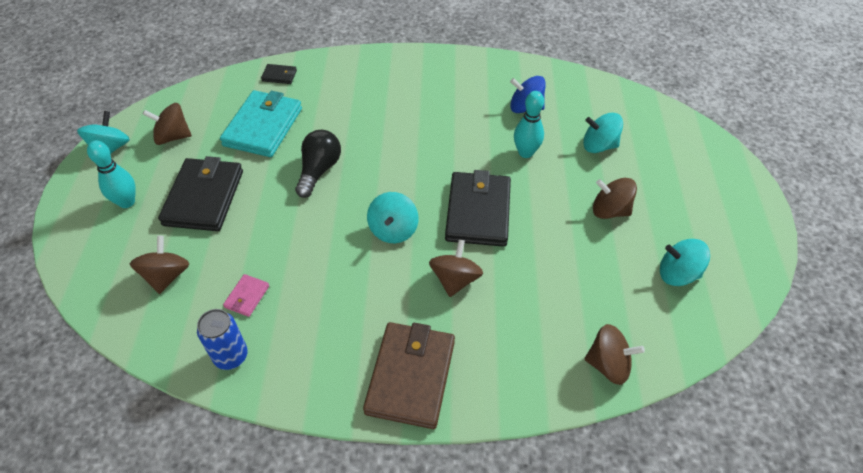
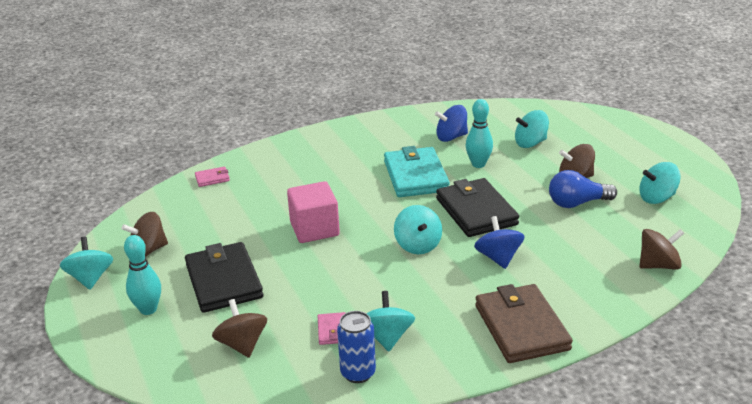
camera: 25 degrees left, 20 degrees down
turquoise wallet [220,90,302,157] -> turquoise wallet moved to [384,146,450,197]
black wallet [261,64,297,84] -> pink wallet [195,166,230,187]
black light bulb [295,130,341,198] -> pink cube [287,181,340,243]
brown spinning top [429,239,483,297] -> blue spinning top [474,216,525,269]
none -> turquoise spinning top [366,291,415,351]
none -> blue light bulb [549,170,617,208]

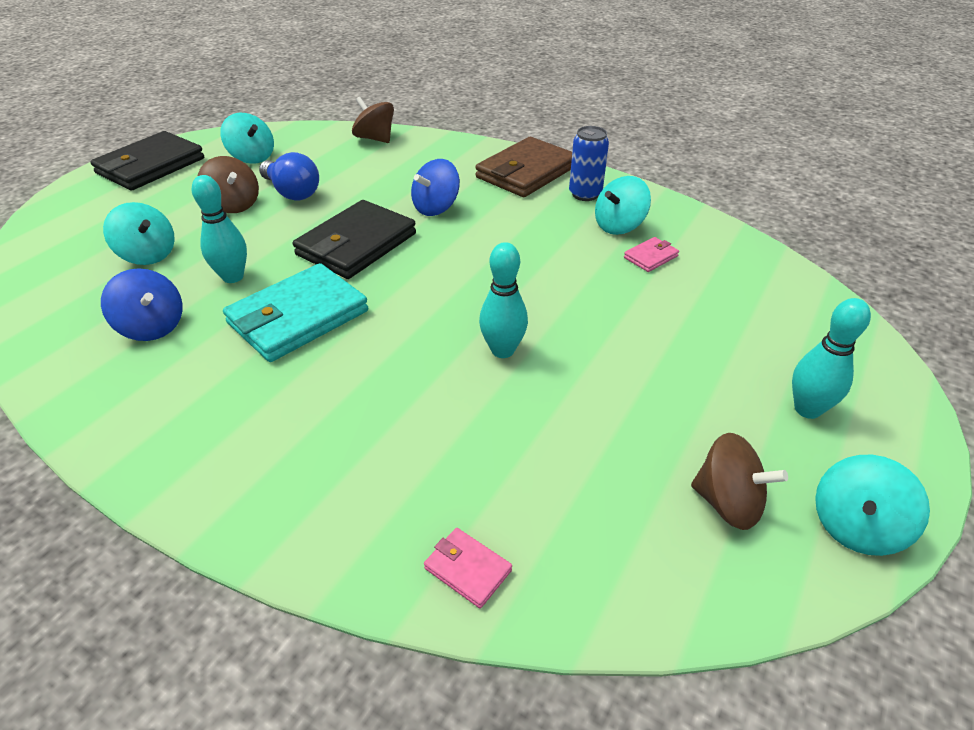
camera: 125 degrees left, 10 degrees up
black wallet [185,242,263,313] -> black wallet moved to [90,131,204,191]
brown spinning top [212,299,267,358] -> none
pink cube [287,181,340,243] -> turquoise bowling pin [479,242,528,358]
blue can [337,311,376,383] -> blue can moved to [569,126,609,201]
turquoise spinning top [394,205,442,254] -> none

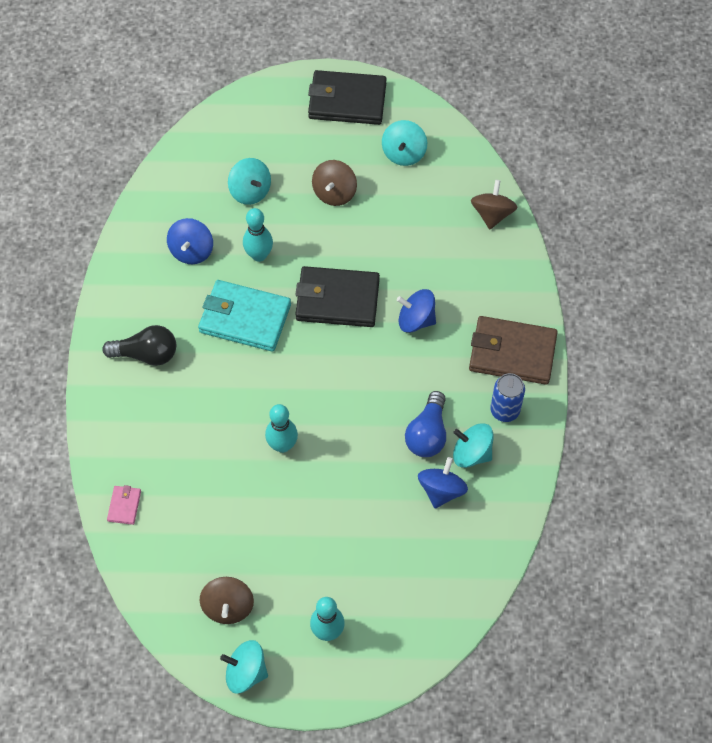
camera: 60 degrees right, 20 degrees up
turquoise spinning top [103,202,175,265] -> turquoise spinning top turned 45 degrees counterclockwise [228,158,271,205]
blue light bulb [259,152,319,201] -> blue light bulb moved to [405,391,446,457]
pink wallet [624,237,679,272] -> blue spinning top [418,457,468,508]
none -> black light bulb [102,325,176,366]

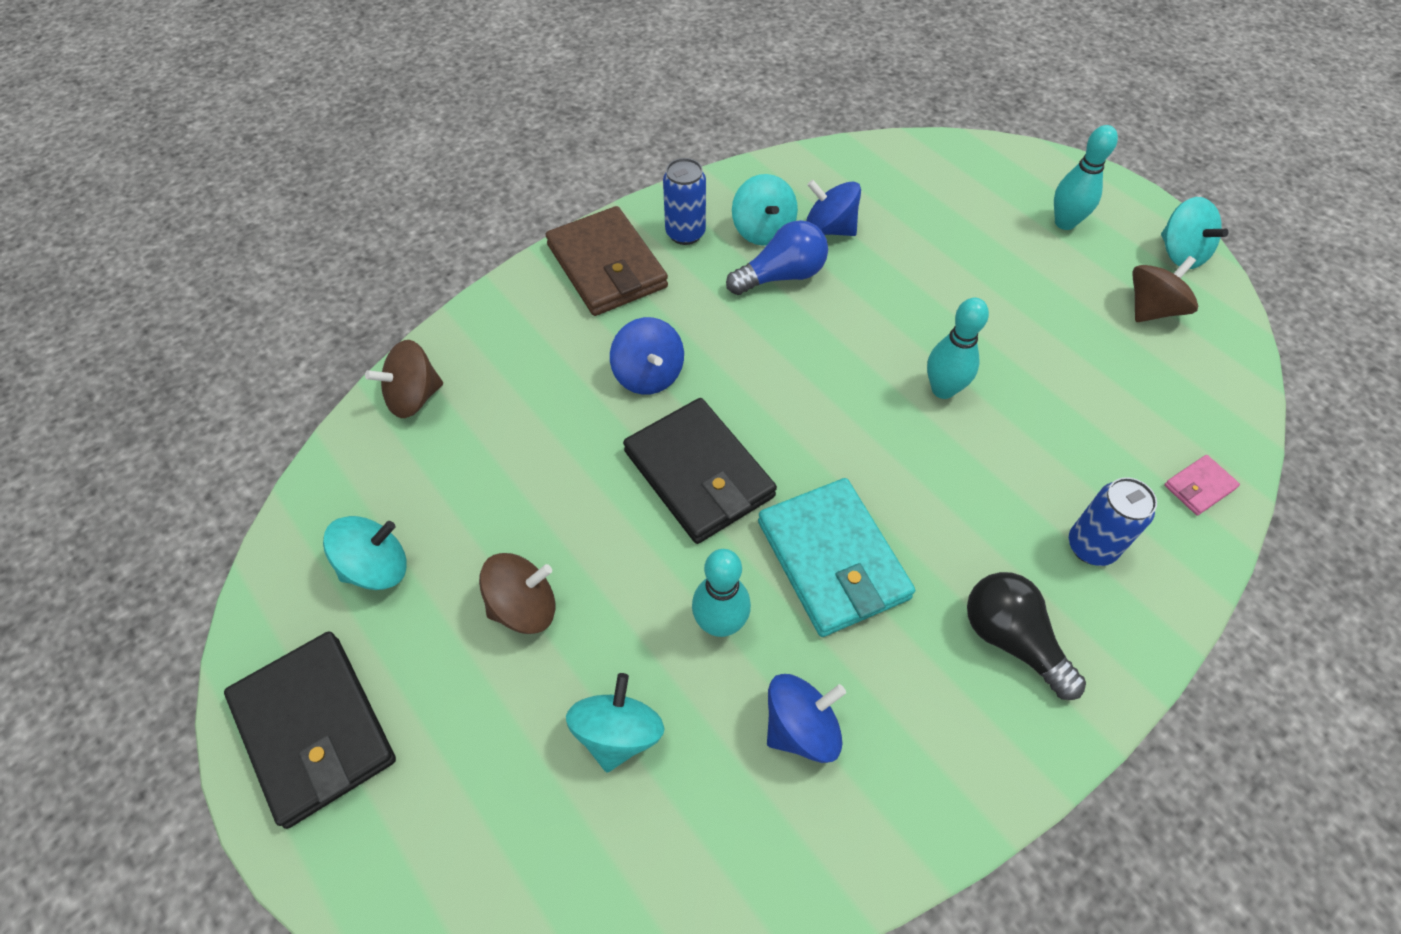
camera: 130 degrees left, 5 degrees down
blue spinning top [418,457,468,508] -> blue spinning top turned 45 degrees clockwise [806,180,861,236]
none -> blue can [1069,477,1157,566]

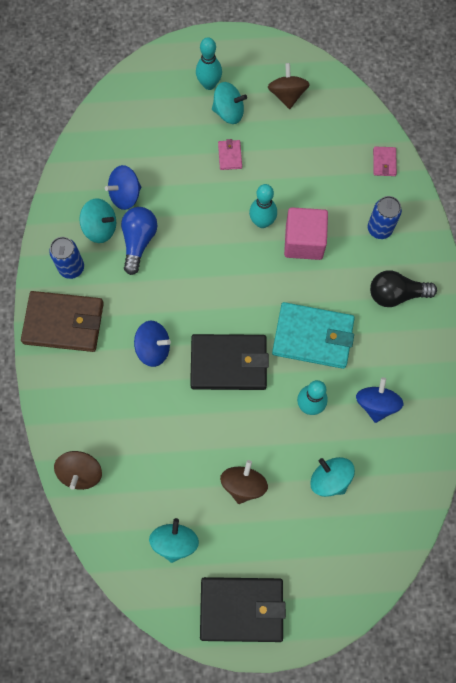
camera: 55 degrees left, 15 degrees up
turquoise spinning top [1161,197,1229,269] -> turquoise spinning top moved to [212,82,247,124]
none -> pink wallet [218,139,242,170]
none -> pink cube [284,207,328,260]

